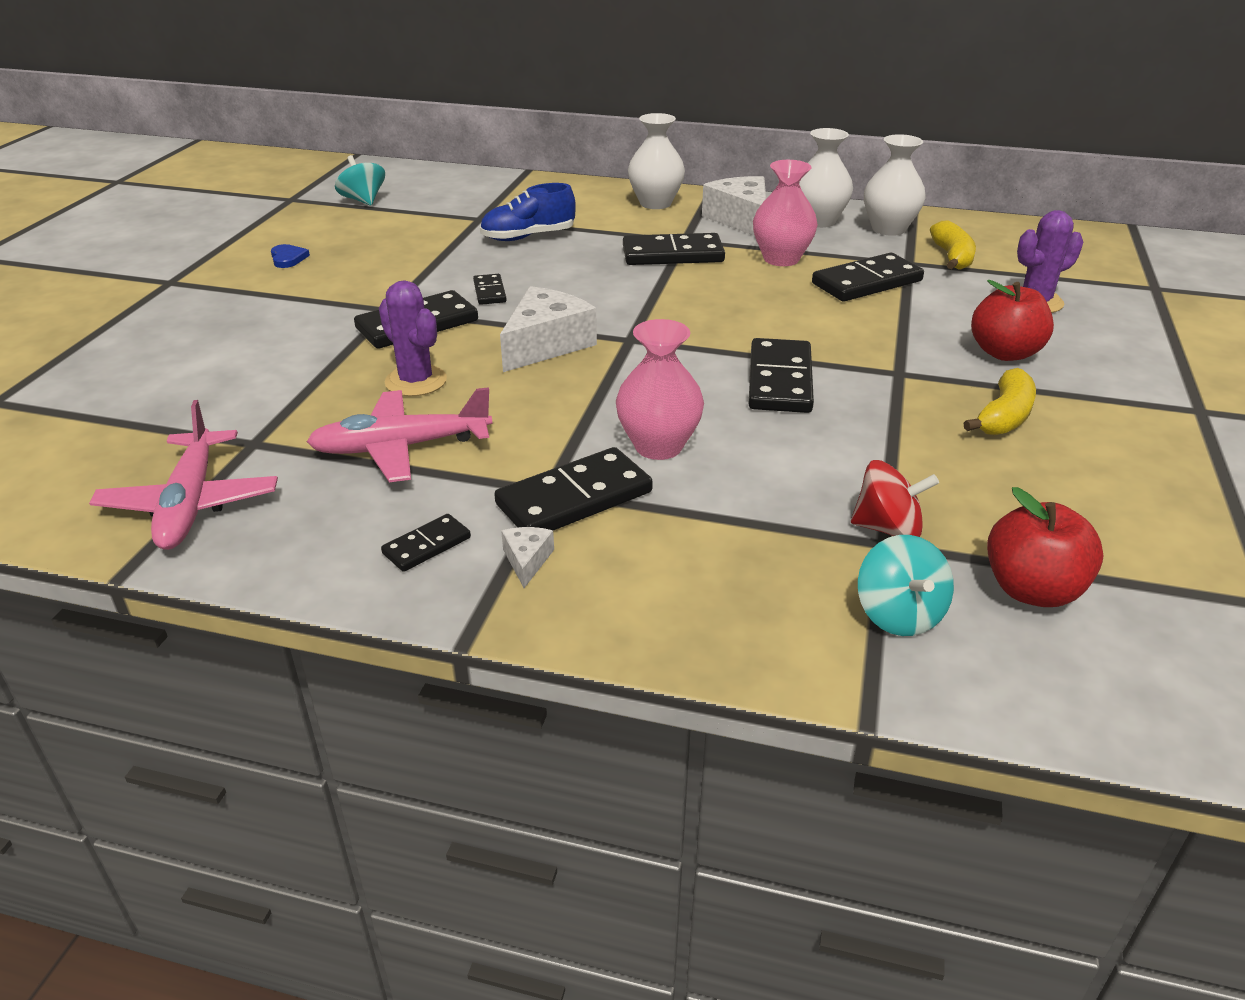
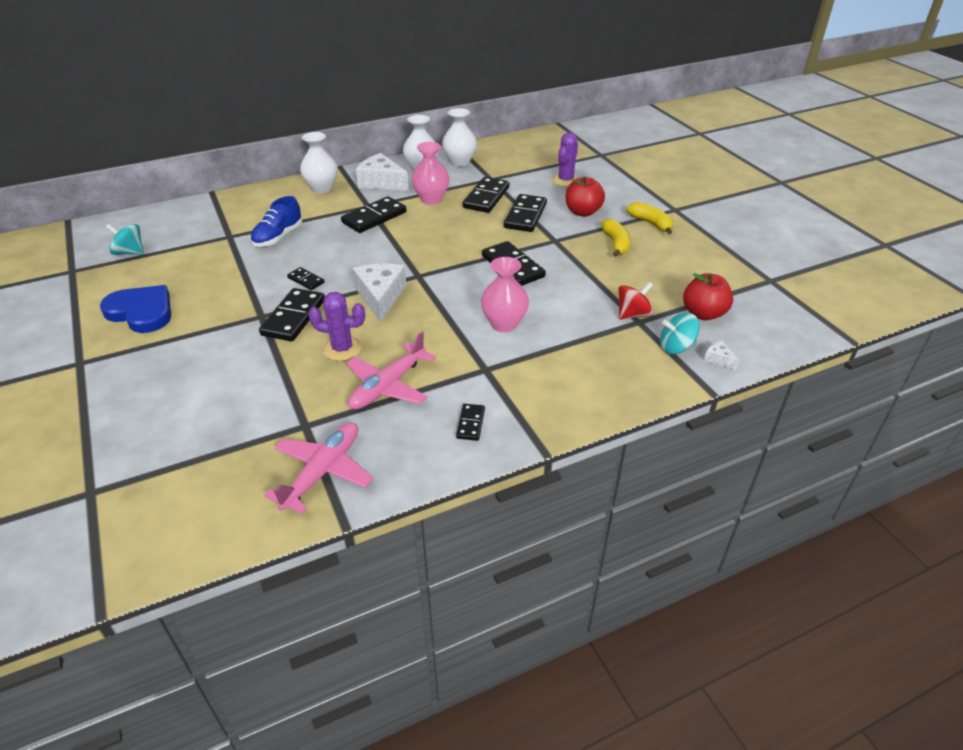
camera: 40 degrees left, 5 degrees up
pink plane [89,400,278,550] -> pink plane turned 105 degrees counterclockwise [264,422,373,514]
blue heart [271,244,310,268] -> blue heart [100,285,171,333], size x2.34
black domino [494,447,653,530] -> black domino moved to [504,194,547,232]
white cheese [501,527,554,588] -> white cheese moved to [704,341,739,370]
turquoise spinning top [858,535,954,636] -> turquoise spinning top turned 135 degrees clockwise [660,313,700,354]
yellow banana [930,220,976,270] -> yellow banana moved to [626,202,673,234]

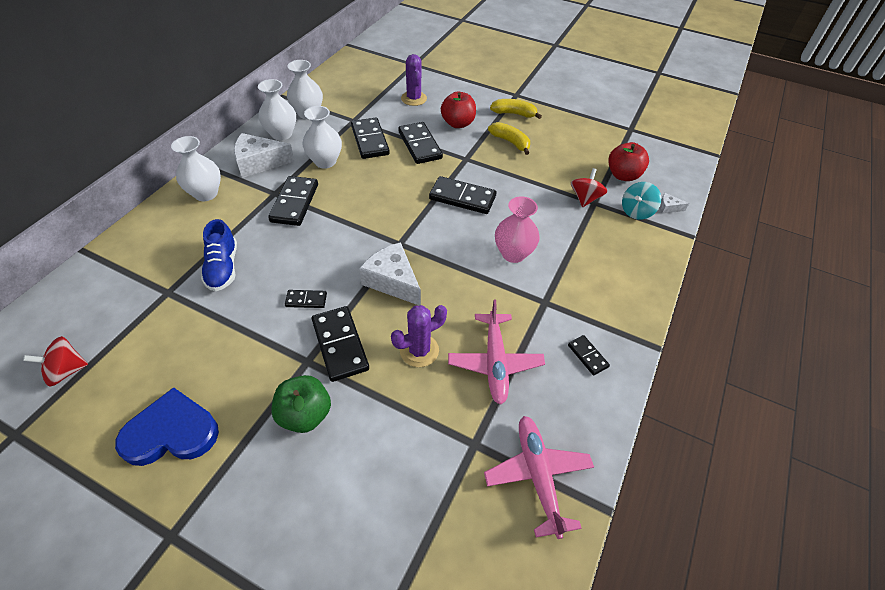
camera: 40 degrees left, 10 degrees up
turquoise spinning top [106,224,143,255] -> red spinning top [23,336,88,387]
pink vase [412,142,450,205] -> white vase [303,106,342,169]
none -> green apple [271,375,331,433]

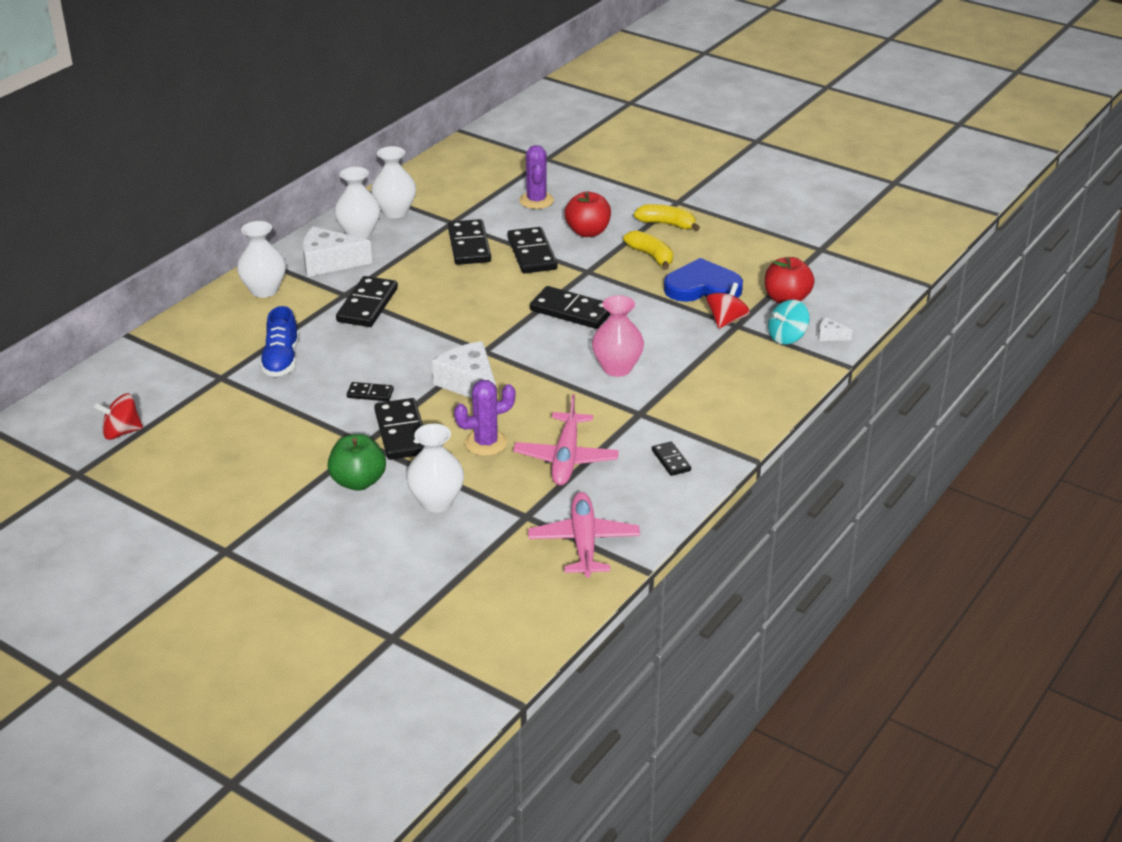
camera: 10 degrees right, 15 degrees down
blue heart [115,387,219,466] -> blue heart moved to [664,258,743,302]
white vase [303,106,342,169] -> white vase moved to [406,424,464,512]

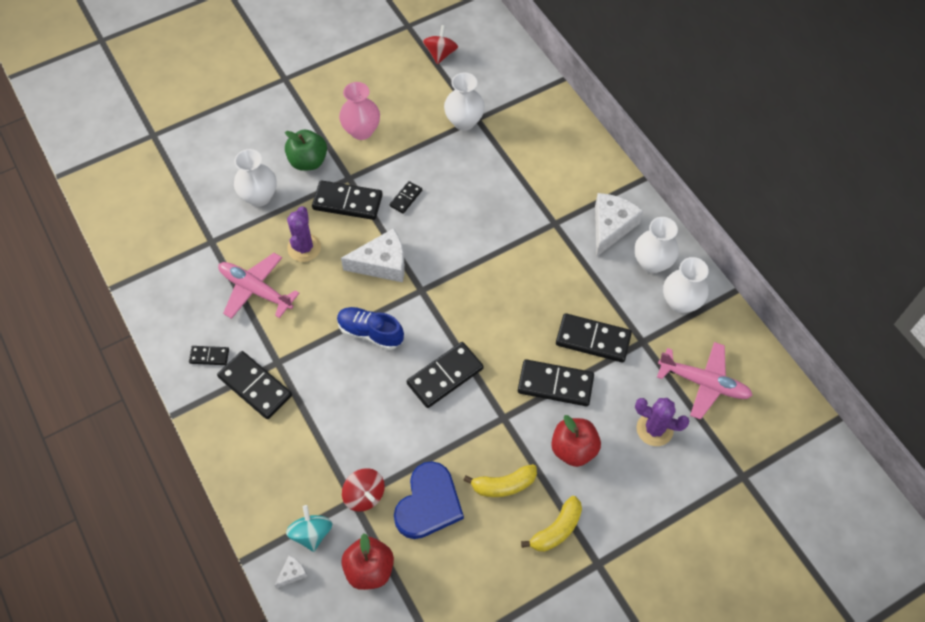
camera: 115 degrees right, 25 degrees up
white vase [237,221,286,298] -> white vase moved to [444,72,485,131]
blue shoe [260,306,299,377] -> blue shoe moved to [337,307,404,350]
black domino [336,276,398,327] -> black domino moved to [217,351,292,419]
pink plane [528,492,640,577] -> pink plane moved to [657,342,753,420]
pink vase [592,295,644,377] -> pink vase moved to [339,82,380,140]

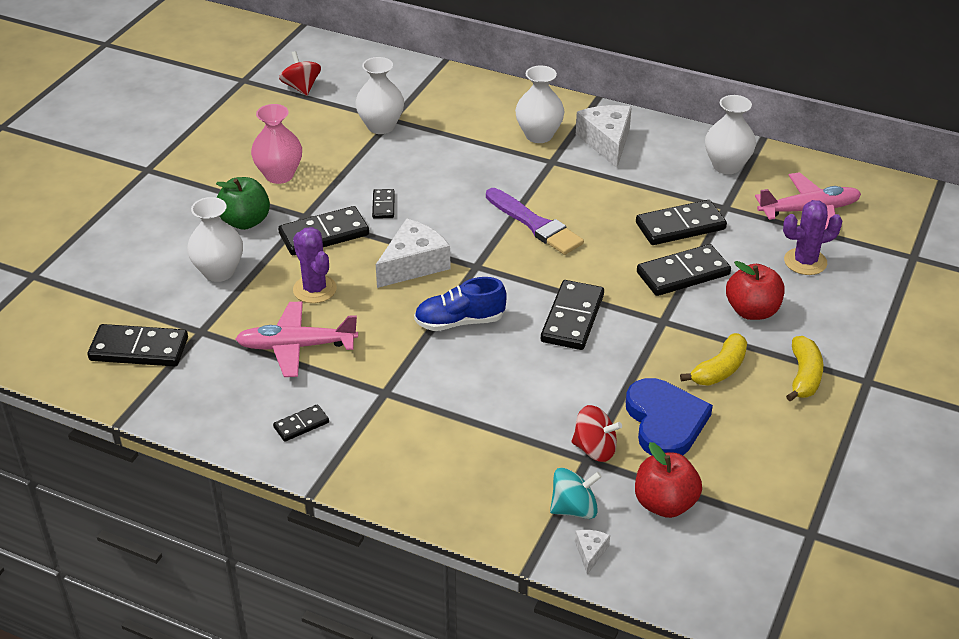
camera: 35 degrees left, 20 degrees down
black domino [217,351,292,419] -> black domino moved to [88,324,188,367]
turquoise spinning top [286,505,333,552] -> turquoise spinning top turned 120 degrees clockwise [550,468,602,519]
white vase [635,217,679,273] -> white vase moved to [515,66,565,143]
none -> purple brush [486,188,584,255]

